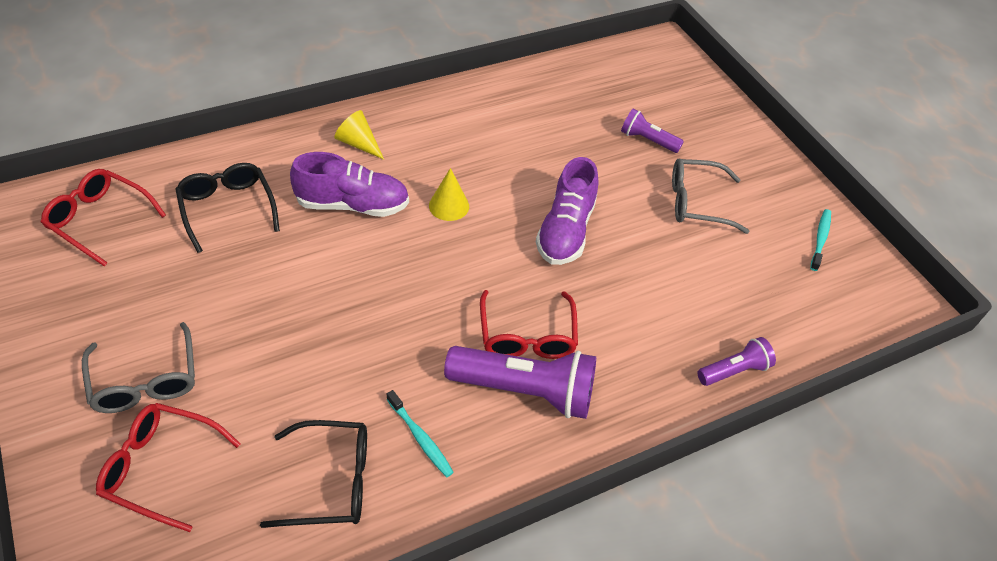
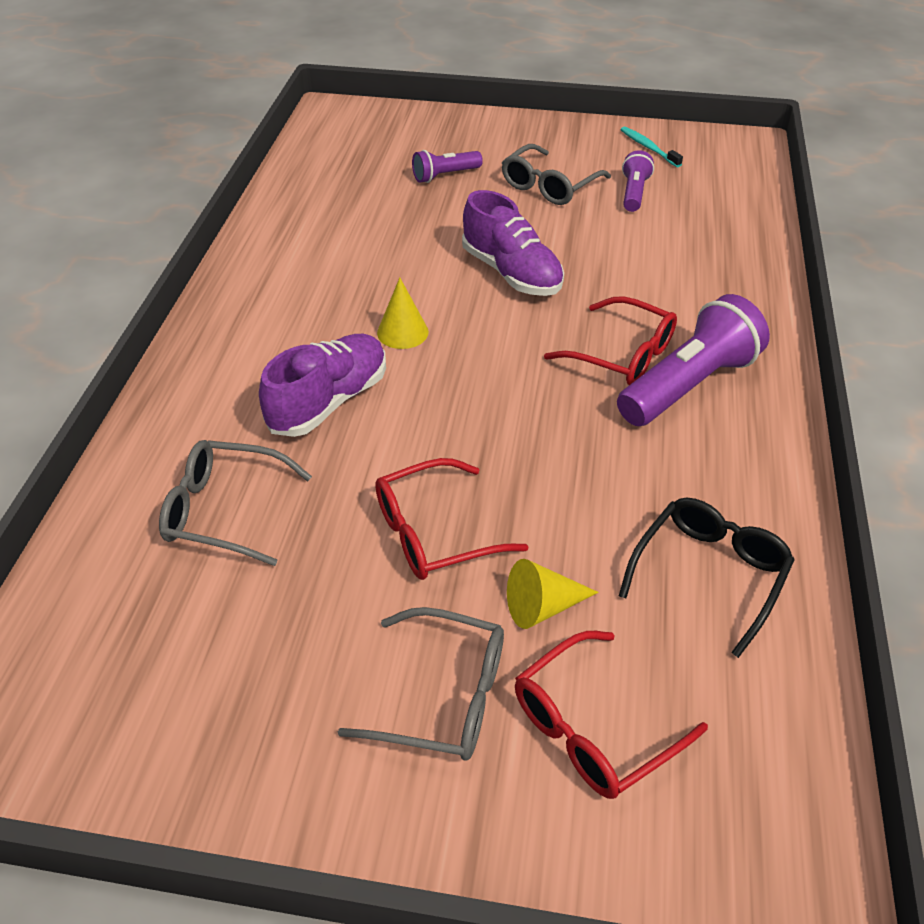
camera: 50 degrees left, 5 degrees down
red glasses [41,169,166,267] -> red glasses moved to [375,458,529,580]
black glasses [175,163,280,253] -> grey glasses [159,440,312,566]
yellow cone [334,110,384,159] -> yellow cone moved to [507,559,599,629]
turquoise toothbrush [387,390,454,477] -> none
purple flashlight [697,337,776,386] -> purple flashlight moved to [622,150,654,212]

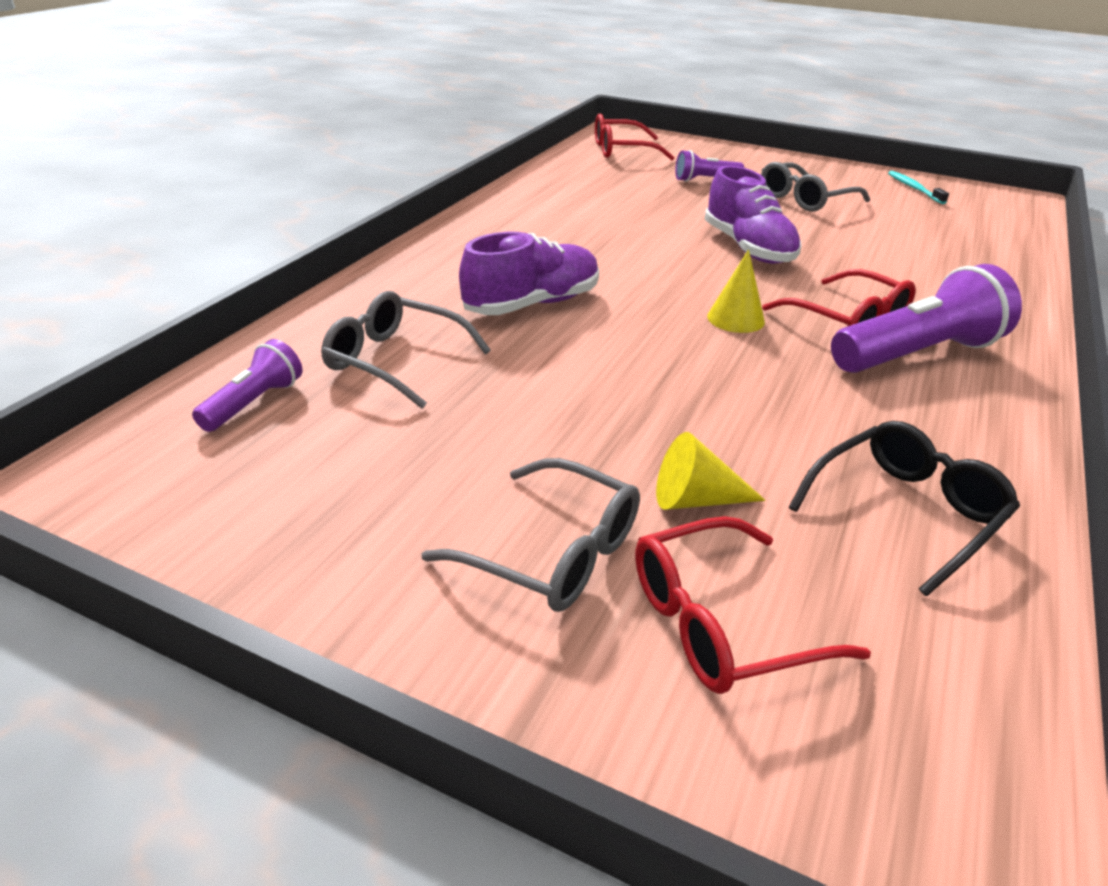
camera: 15 degrees right, 10 degrees down
red glasses [375,458,529,580] -> red glasses moved to [595,114,675,160]
yellow cone [377,277,429,349] -> yellow cone moved to [707,249,765,333]
purple flashlight [622,150,654,212] -> purple flashlight moved to [192,339,303,432]

